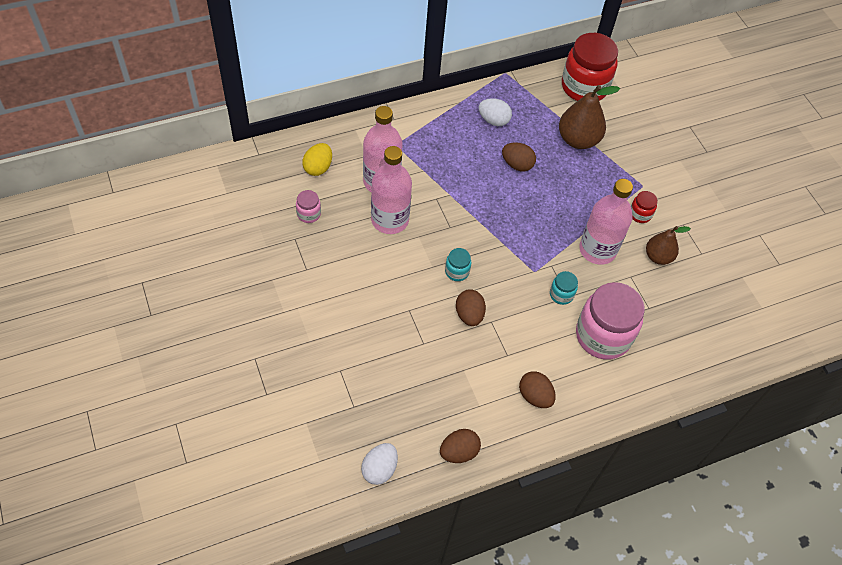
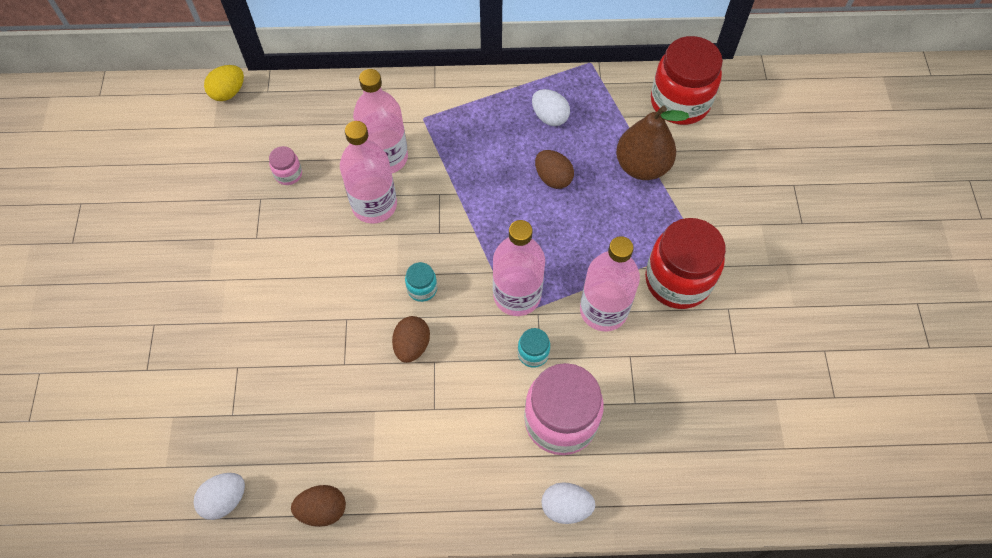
camera: 25 degrees right, 5 degrees up
yellow egg [302,143,332,176] -> yellow egg moved to [204,65,244,101]
brown egg [519,371,556,408] -> none
red jar [631,191,658,223] -> red jar [645,218,726,309], size x2.25
brown pear [646,226,691,265] -> none
none -> pink bottle [493,220,545,316]
none -> white egg [542,482,596,524]

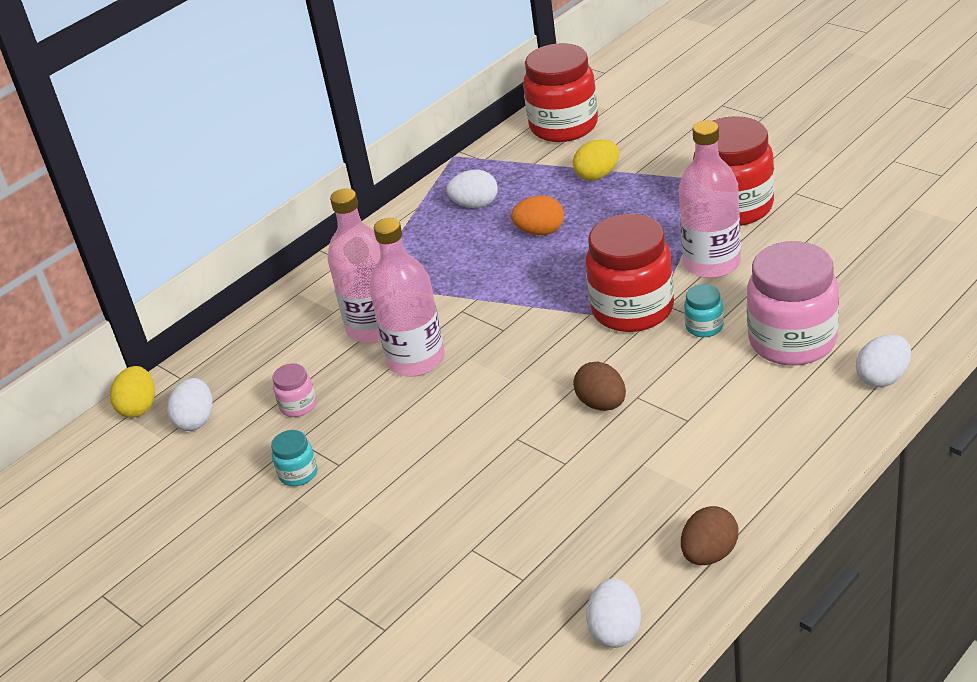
camera: 40 degrees left, 25 degrees down
turquoise jar [405,262,437,302] -> turquoise jar moved to [271,430,317,486]
pink bottle [493,220,545,316] -> red jar [586,214,674,332]
brown egg [535,150,574,189] -> orange egg [511,196,564,235]
brown pear [616,106,689,180] -> yellow egg [573,140,619,181]
none -> white egg [167,378,213,431]

